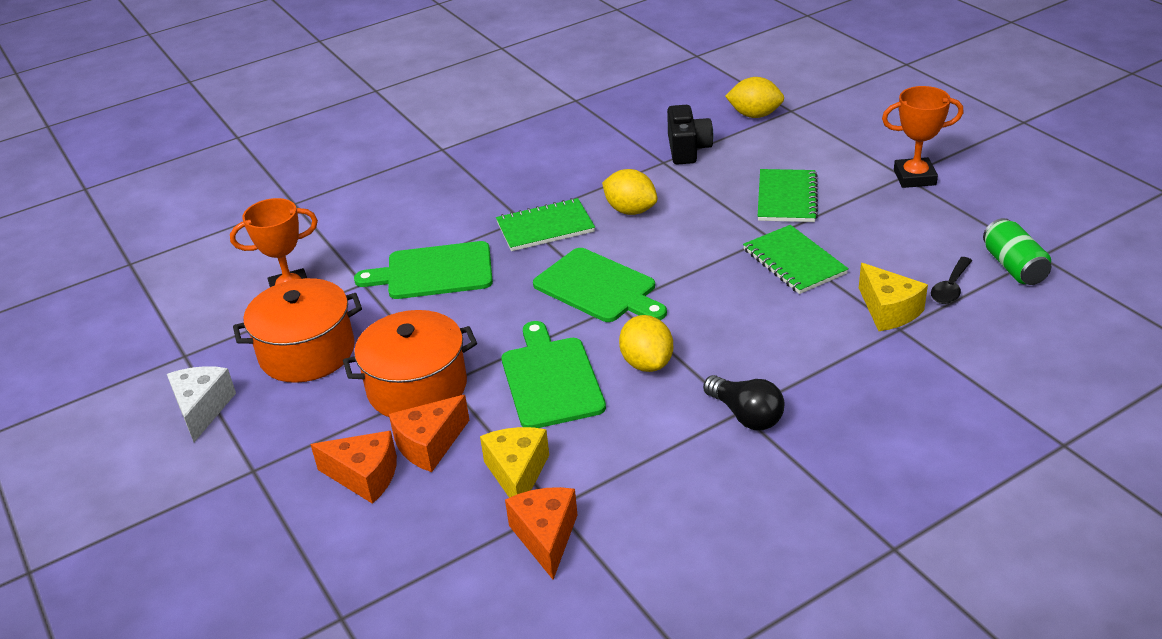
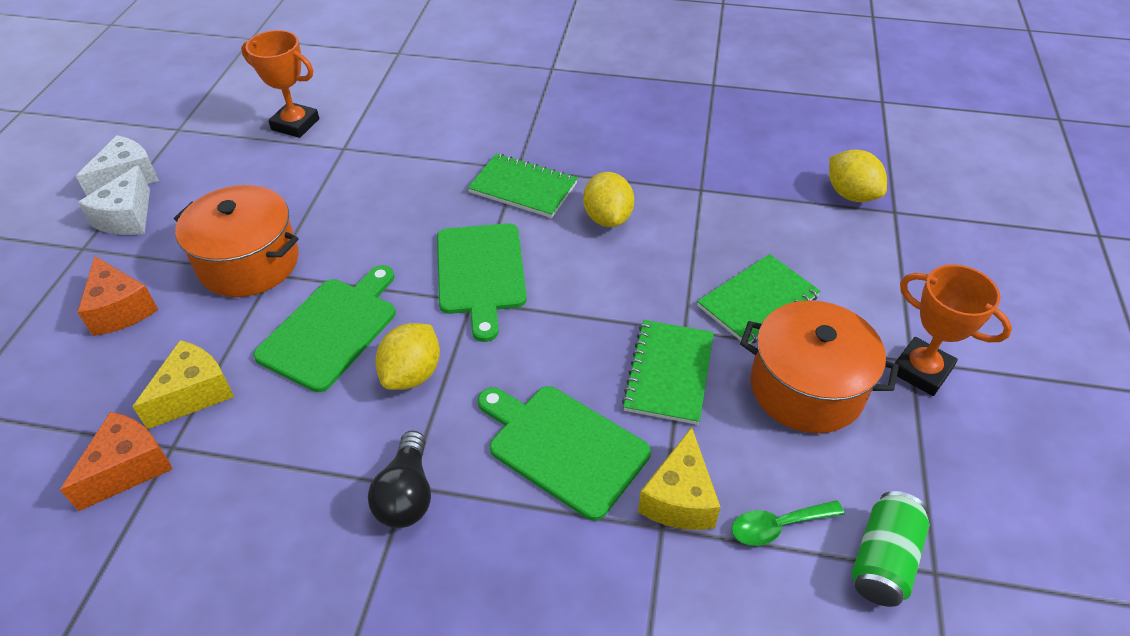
camera: 40 degrees right, 10 degrees up
orange pot [233,278,362,383] -> orange pot moved to [740,300,899,433]
green cutting board [354,241,493,299] -> green cutting board moved to [478,386,651,521]
orange cheese [389,395,469,472] -> none
black camera [667,105,713,165] -> none
black spoon [931,257,972,304] -> green spoon [732,500,844,546]
none -> white cheese [78,165,150,235]

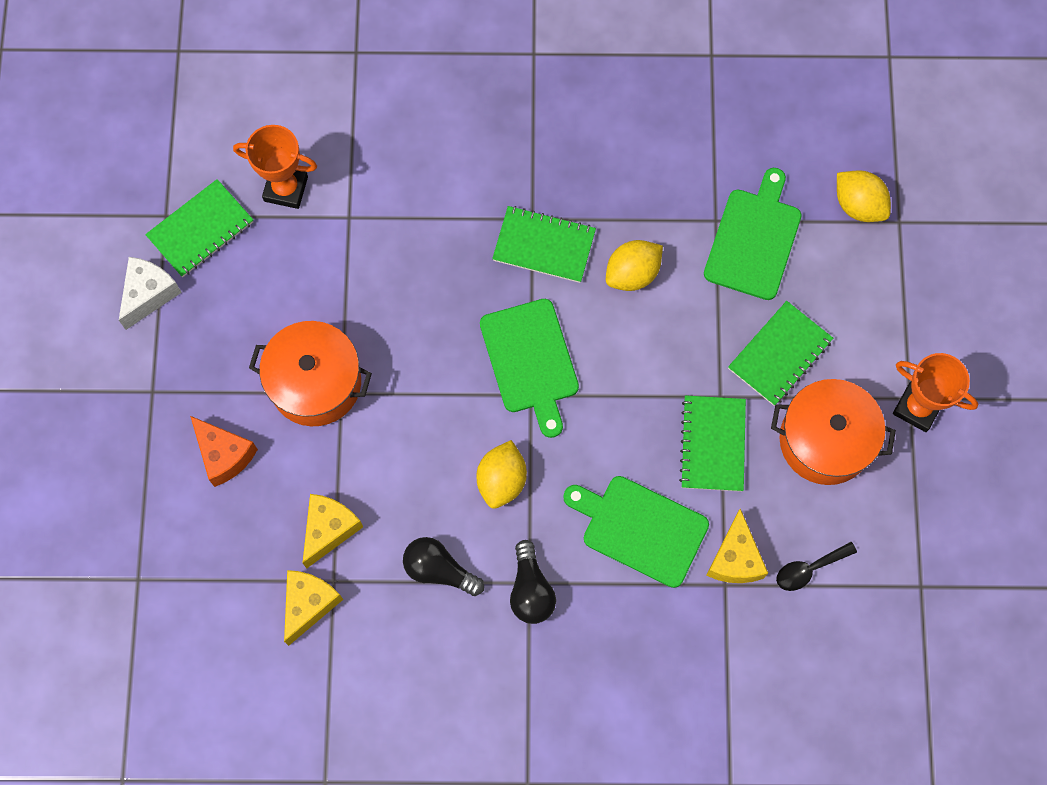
camera: 10 degrees left, 25 degrees up
orange cheese [60,412,173,511] -> yellow cheese [284,570,343,646]
white cheese [78,165,150,235] -> none
green cutting board [253,265,396,392] -> green cutting board moved to [704,168,802,300]
yellow lemon [583,172,634,227] -> yellow lemon turned 75 degrees clockwise [606,240,663,291]
green spoon [732,500,844,546] -> black spoon [776,542,857,591]
green can [851,491,929,607] -> none
none -> green notebook [145,179,253,277]
none -> black light bulb [403,537,484,596]

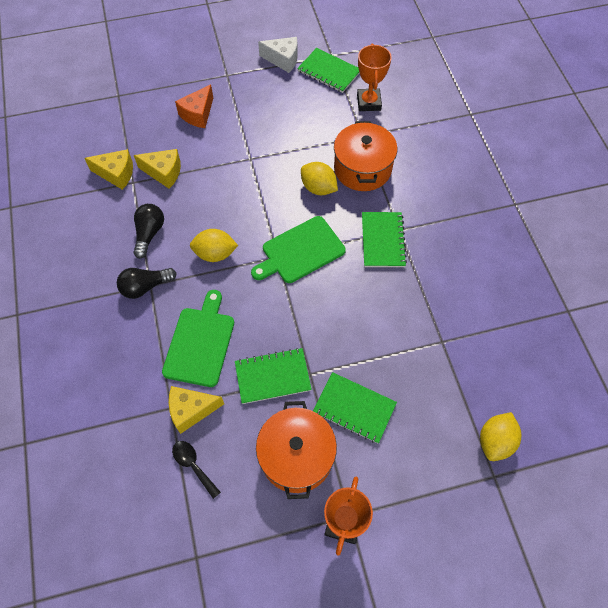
camera: 75 degrees right, 10 degrees down
orange pot [249,321,372,426] -> orange pot moved to [334,121,397,191]
yellow lemon [606,240,663,291] -> yellow lemon moved to [301,162,338,195]
green cutting board [704,168,802,300] -> none

